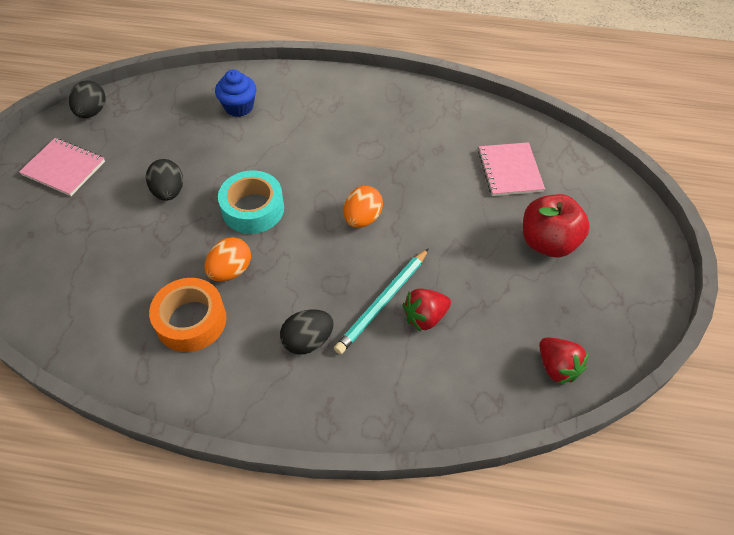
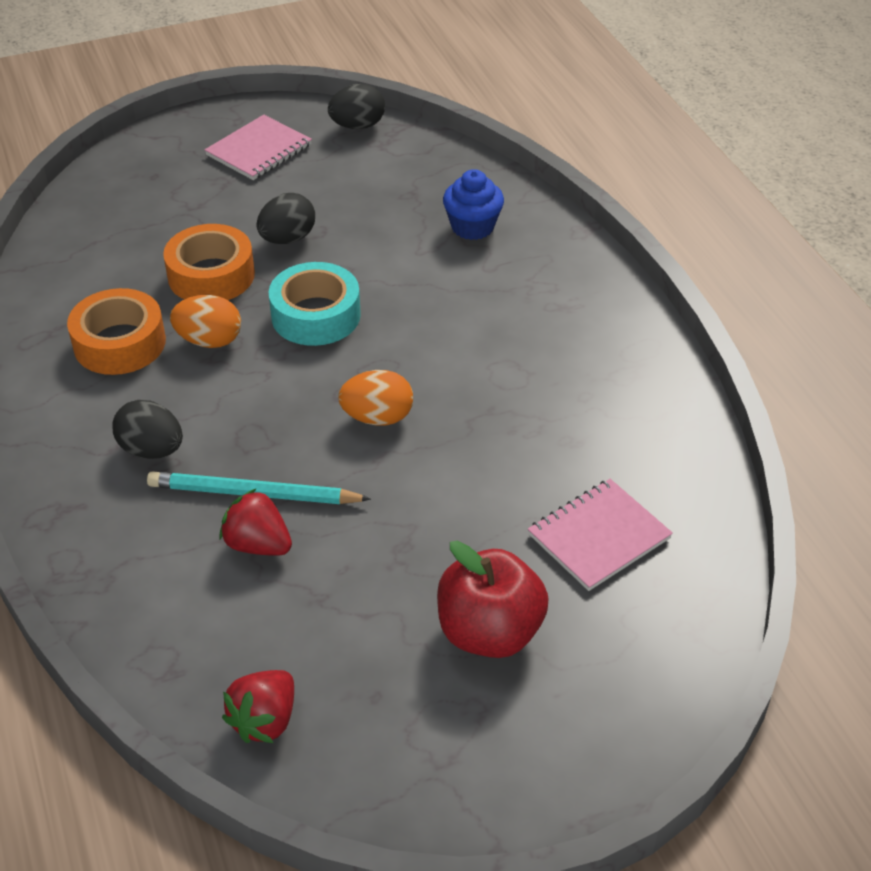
camera: 60 degrees right, 10 degrees down
pink notebook [19,138,105,196] -> pink notebook turned 45 degrees clockwise [205,115,312,180]
none -> orange tape [163,224,255,300]

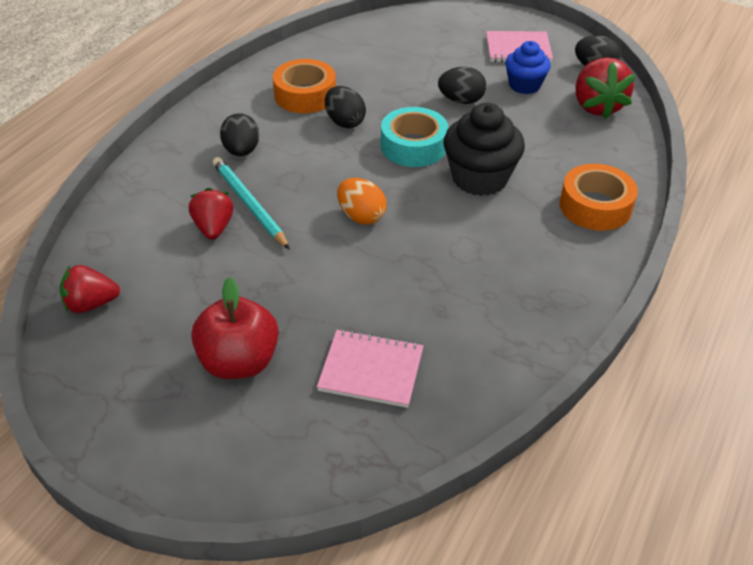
camera: 50 degrees right, 0 degrees up
orange tape [163,224,255,300] -> orange tape moved to [560,164,638,231]
orange egg [170,295,241,348] -> black egg [325,86,366,128]
blue cupcake [443,169,504,240] -> blue cupcake moved to [505,41,551,94]
none -> black cupcake [443,103,525,196]
none -> red strawberry [575,57,635,119]

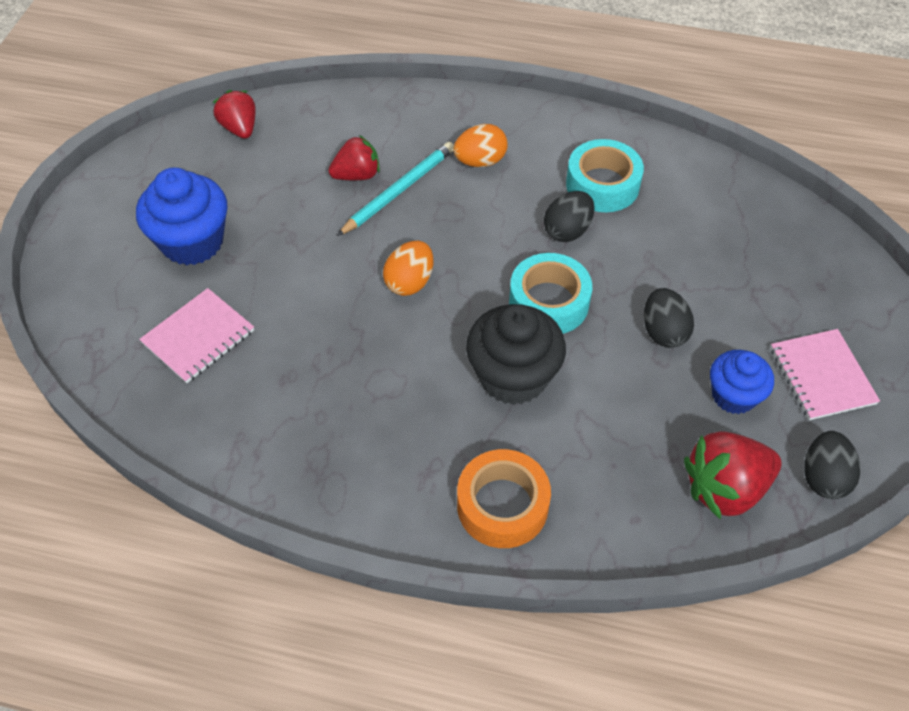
camera: 75 degrees right, 10 degrees up
red apple [191,277,279,379] -> blue cupcake [136,168,227,265]
black egg [220,113,259,156] -> orange egg [453,124,507,167]
orange tape [273,59,336,113] -> turquoise tape [566,139,644,212]
pink notebook [317,329,424,408] -> pink notebook turned 45 degrees clockwise [139,288,254,383]

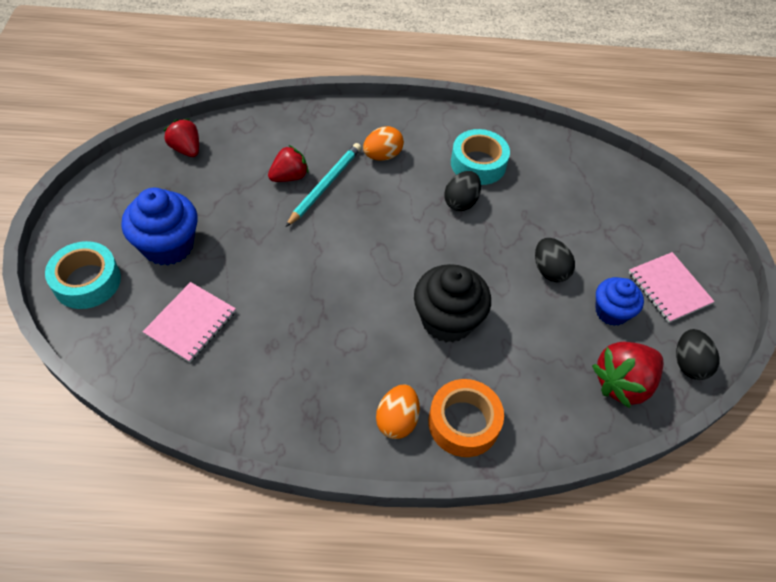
camera: 15 degrees left, 0 degrees up
orange egg [383,241,433,296] -> orange egg moved to [376,384,420,439]
turquoise tape [509,253,592,334] -> turquoise tape moved to [45,241,121,309]

